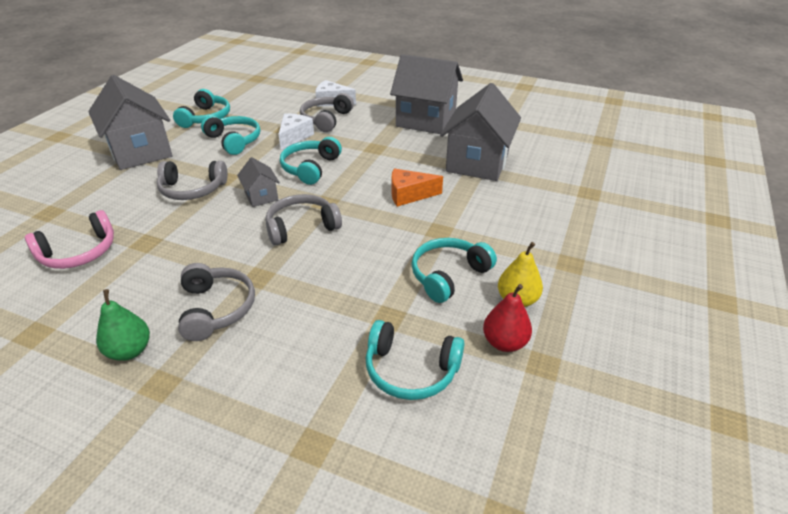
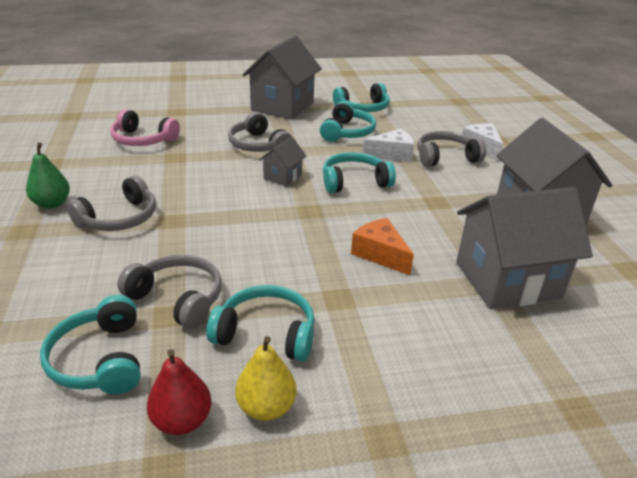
camera: 55 degrees right, 5 degrees down
grey headphones [266,194,342,246] -> grey headphones moved to [117,255,222,329]

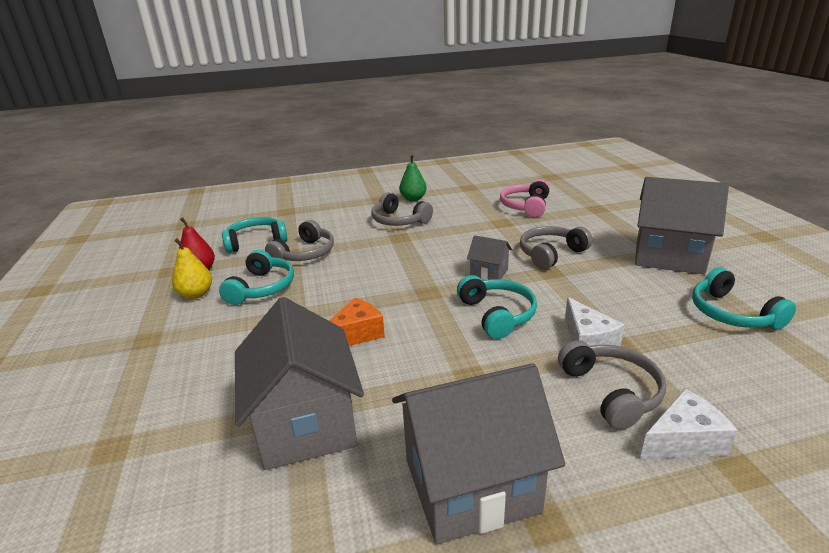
camera: 90 degrees right, 5 degrees down
turquoise headphones [320,101,376,142] -> none

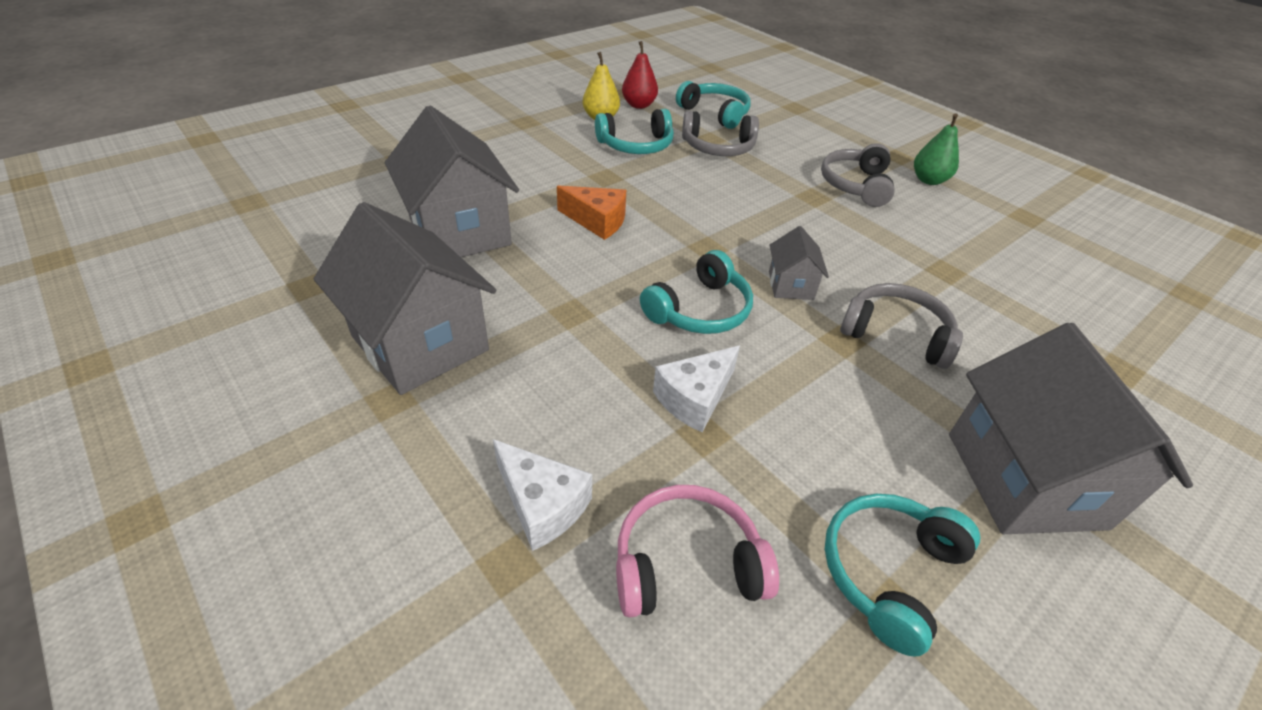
camera: 60 degrees right, 15 degrees up
grey house [235,297,364,470] -> grey house turned 75 degrees counterclockwise [385,106,519,257]
pink headphones [500,179,550,217] -> pink headphones moved to [616,485,779,617]
grey headphones [558,340,666,430] -> none

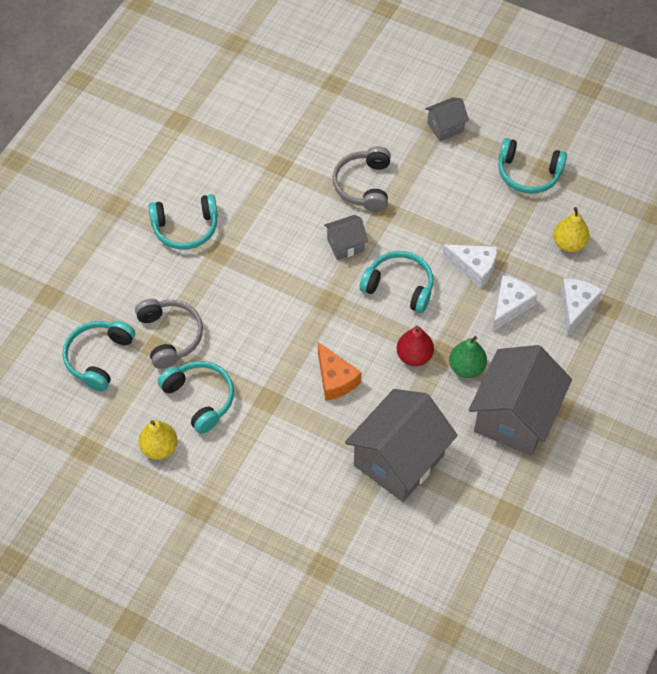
camera: 110 degrees left, 15 degrees up
orange cheese [557,186,626,240] -> orange cheese turned 150 degrees clockwise [318,342,362,401]
pink headphones [616,485,779,617] -> yellow pear [553,207,590,252]
red pear [622,41,658,109] -> red pear moved to [397,326,434,366]
grey headphones [821,143,895,207] -> turquoise headphones [148,194,218,250]
green pear [914,113,959,185] -> green pear moved to [449,336,487,378]
grey house [949,323,1193,534] -> grey house [425,97,469,141], size x0.47
none -> white cheese [492,275,538,332]

